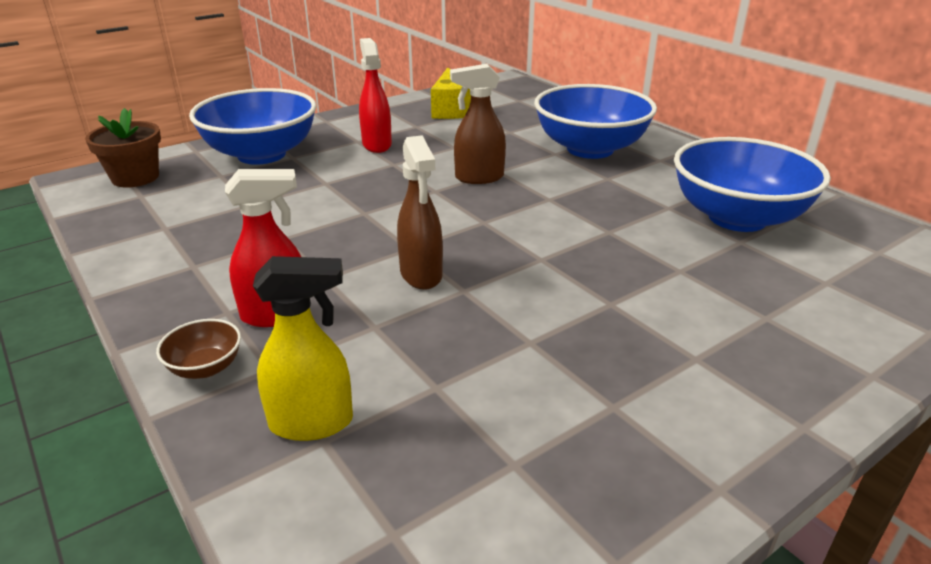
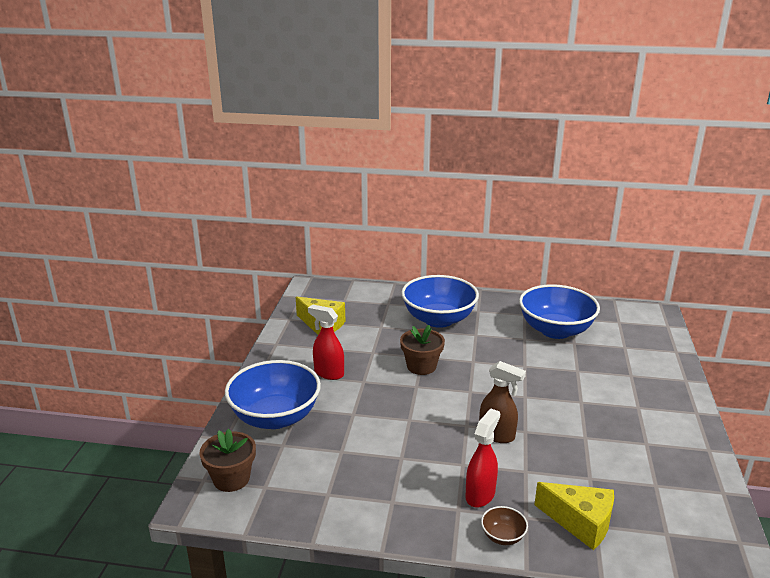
camera: 45 degrees left, 5 degrees down
yellow spray bottle [253,256,353,441] -> yellow cheese [534,482,614,550]
brown spray bottle [450,64,506,184] -> brown flower pot [400,325,445,375]

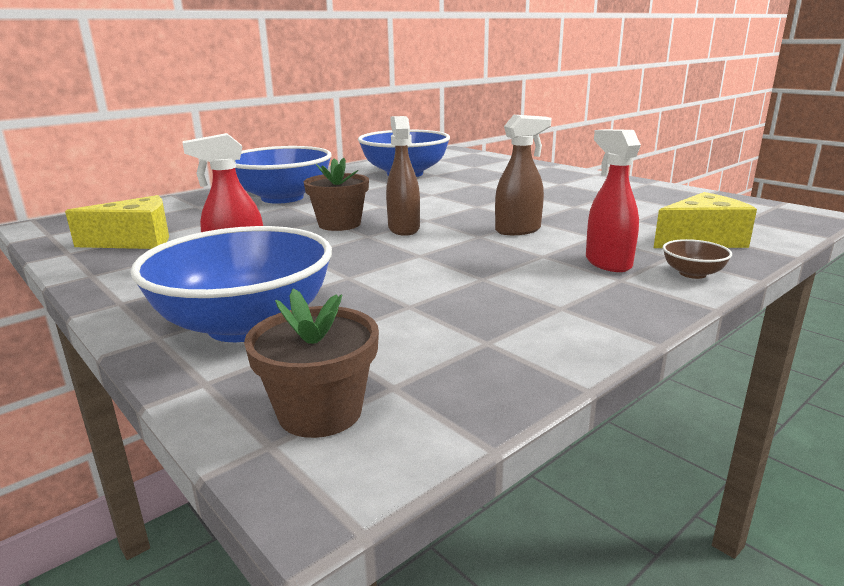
camera: 50 degrees left, 5 degrees down
none -> brown spray bottle [386,116,420,236]

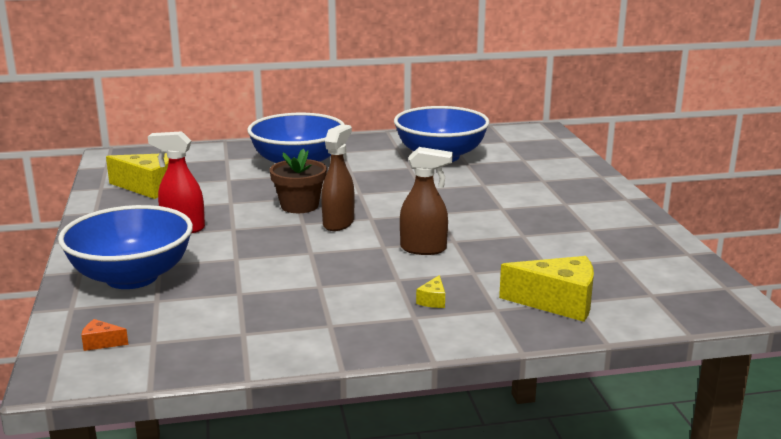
camera: 30 degrees right, 0 degrees up
brown flower pot [244,289,379,438] -> orange cheese [81,319,128,351]
red spray bottle [586,129,641,272] -> yellow cheese [416,275,445,308]
brown bowl [663,239,732,279] -> none

